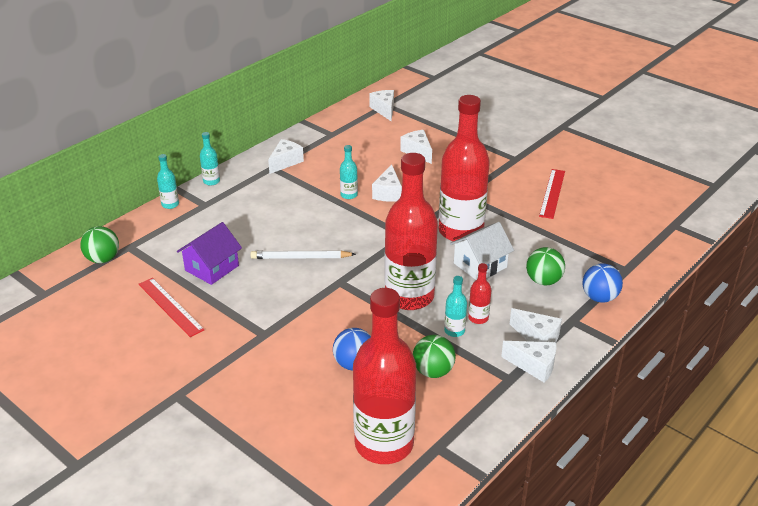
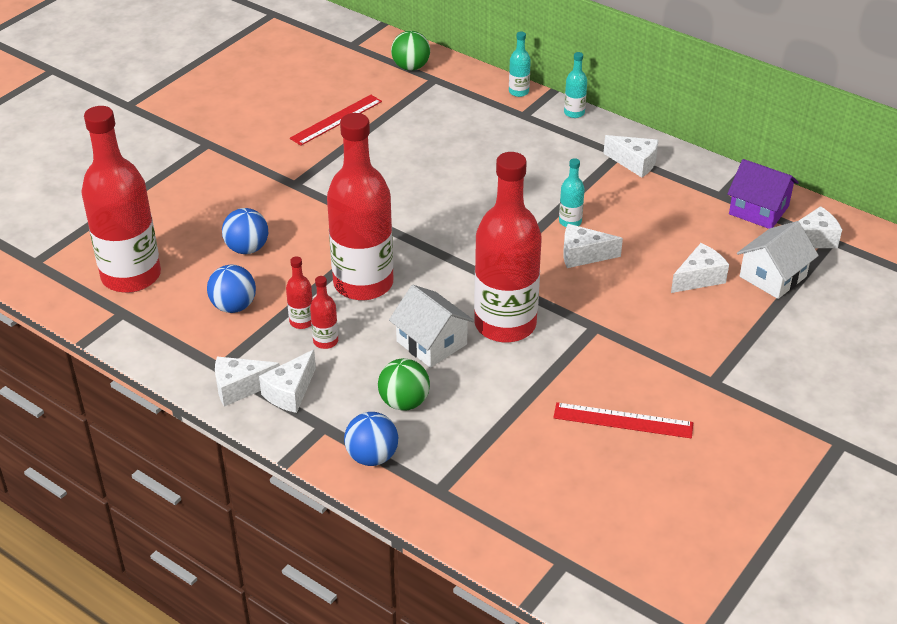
camera: 85 degrees right, 5 degrees up
purple house [177,222,242,285] -> purple house moved to [727,159,799,229]
white pencil [250,251,356,259] -> none
green ball [413,335,456,378] -> blue ball [207,265,256,313]
turquoise bottle [444,276,467,337] -> red bottle [286,257,313,329]
white cheese [501,341,557,383] -> white cheese turned 60 degrees clockwise [215,356,280,407]
none -> white house [737,221,819,299]

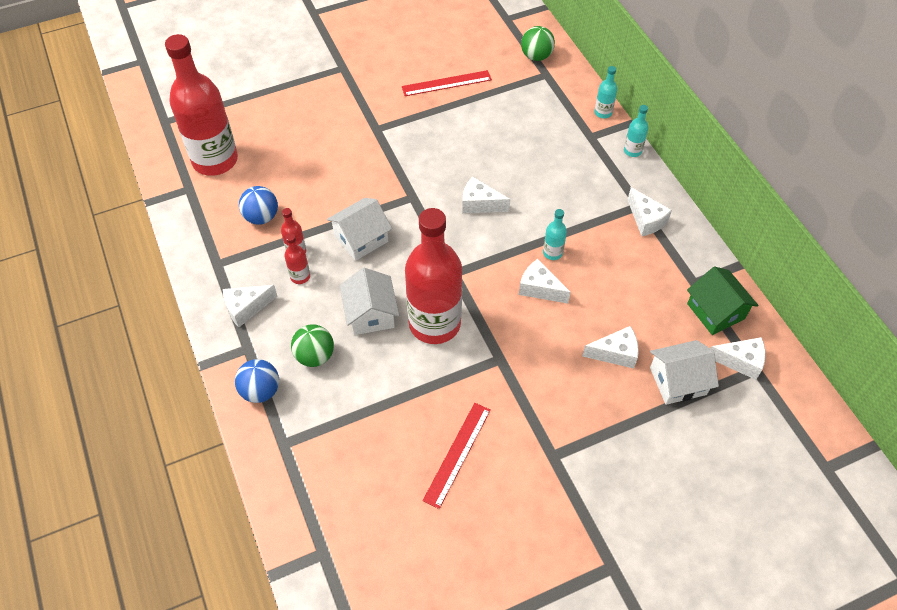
camera: 30 degrees right, 15 degrees up
white cheese [215,356,280,407] -> white cheese moved to [462,177,510,214]
blue ball [222,208,268,254] -> none
red bottle [327,113,394,300] -> white house [327,198,392,261]
red ruler [553,402,693,439] -> red ruler turned 75 degrees clockwise [422,403,491,509]
purple house [727,159,799,229] -> green house [687,266,759,335]

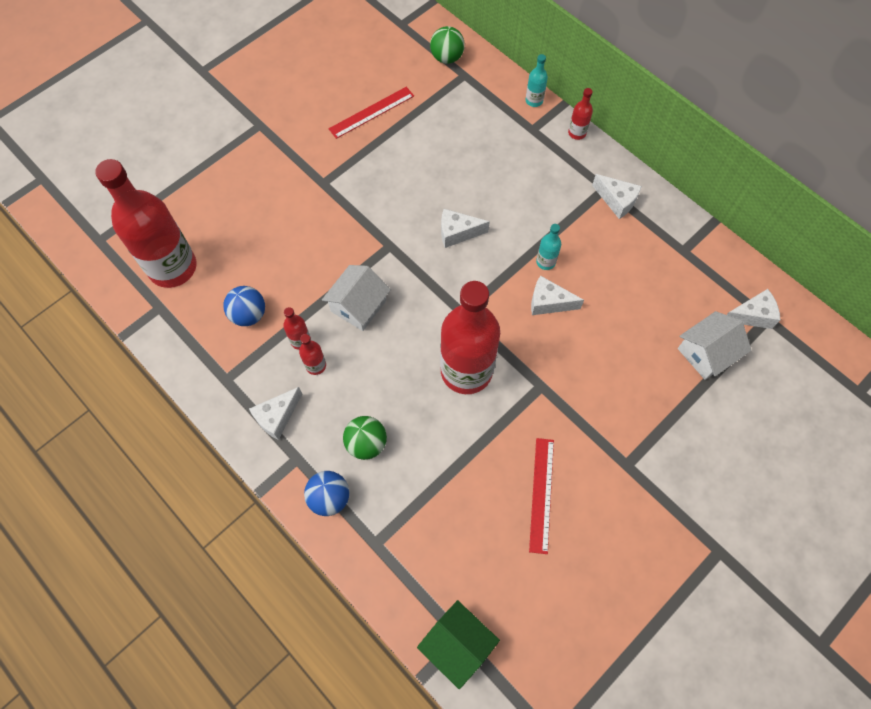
camera: 20 degrees left, 10 degrees up
white house [340,268,399,335] -> none
white cheese [582,326,639,369] -> none
turquoise bottle [624,105,648,157] -> red bottle [568,88,593,140]
green house [687,266,759,335] -> green house moved to [417,600,500,689]

